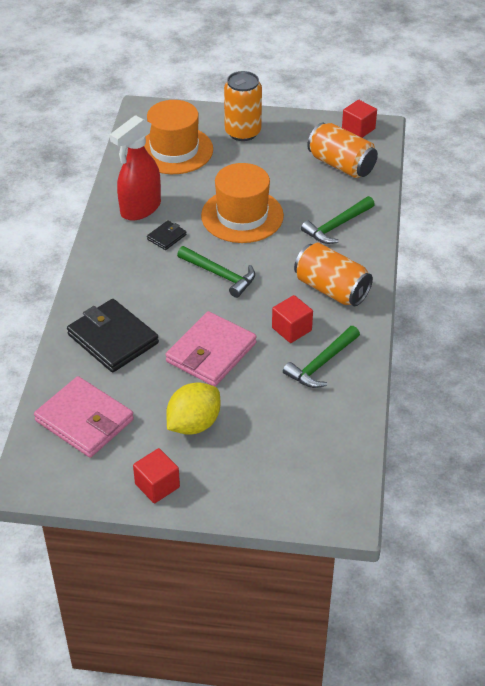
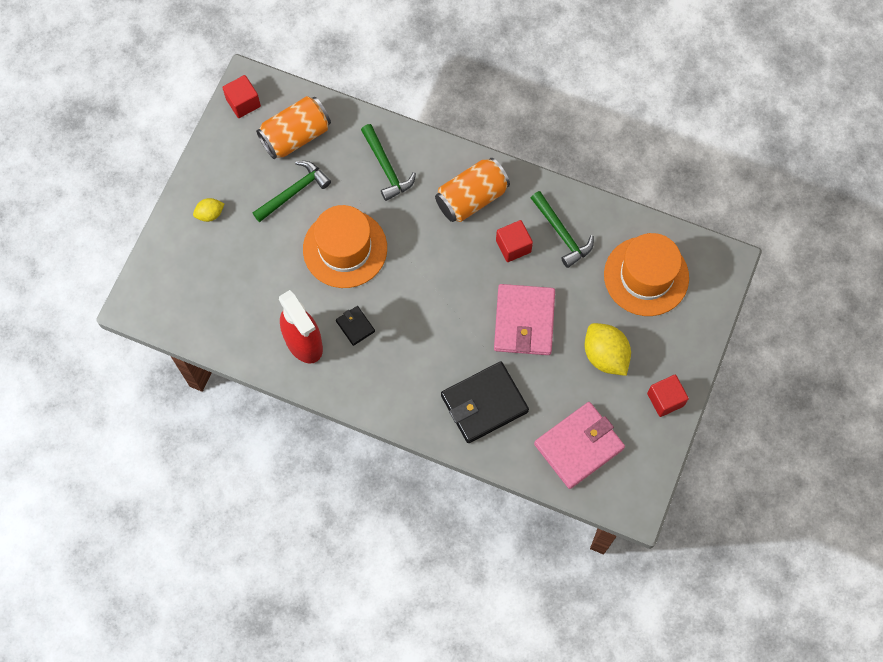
camera: 75 degrees left, 25 degrees up
orange hat [144,100,213,174] -> orange hat moved to [604,233,689,316]
pink wallet [165,311,257,386] -> pink wallet turned 45 degrees clockwise [494,284,555,355]
green hammer [177,246,255,298] -> green hammer moved to [253,161,331,222]
orange can [224,71,262,141] -> yellow lemon [193,198,224,222]

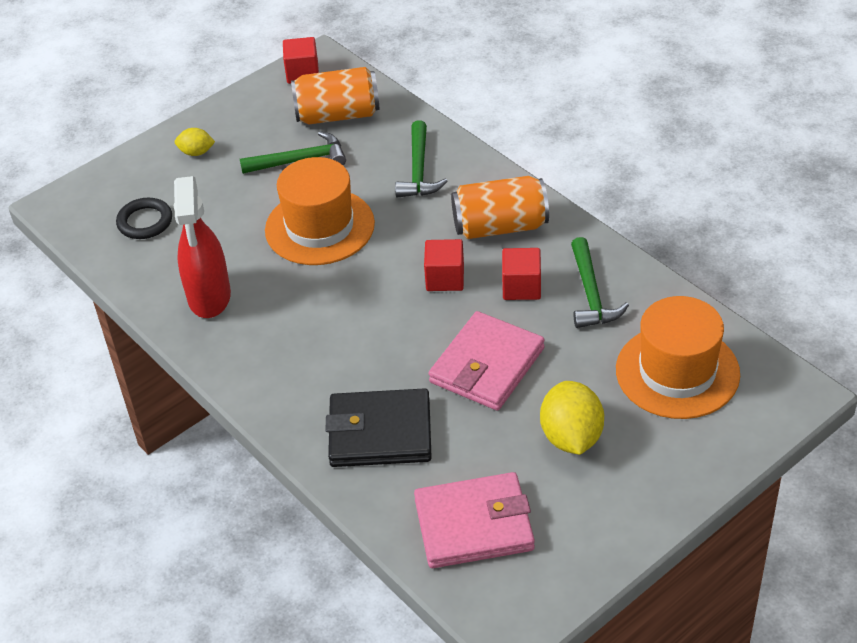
camera: 30 degrees right, 25 degrees down
black wallet [336,306,375,346] -> none
red cube [647,375,689,417] -> red cube moved to [424,239,464,291]
none -> black ring [116,198,172,239]

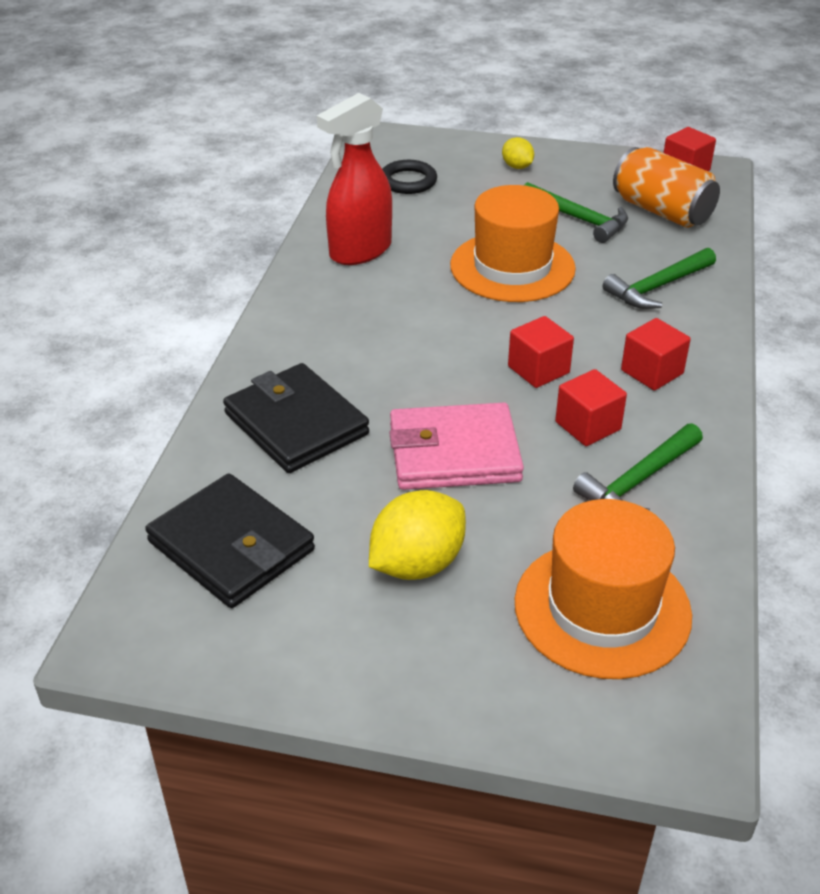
camera: 50 degrees right, 5 degrees down
pink wallet [414,472,535,568] -> black wallet [145,473,315,608]
orange can [451,176,549,239] -> red cube [621,318,691,391]

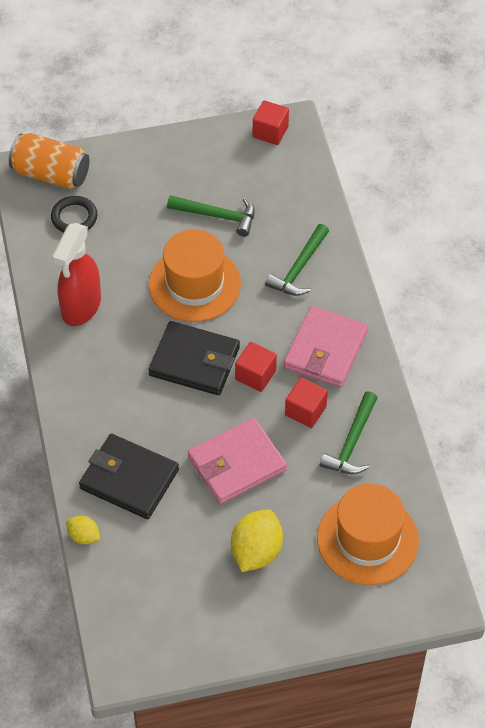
camera: 25 degrees left, 15 degrees up
black wallet [145,473,315,608] -> black wallet moved to [148,321,240,395]
yellow lemon [502,137,534,169] -> yellow lemon moved to [66,516,100,544]
orange can [613,147,720,228] -> orange can moved to [9,133,89,189]
red cube [621,318,691,391] -> pink wallet [284,306,368,388]

